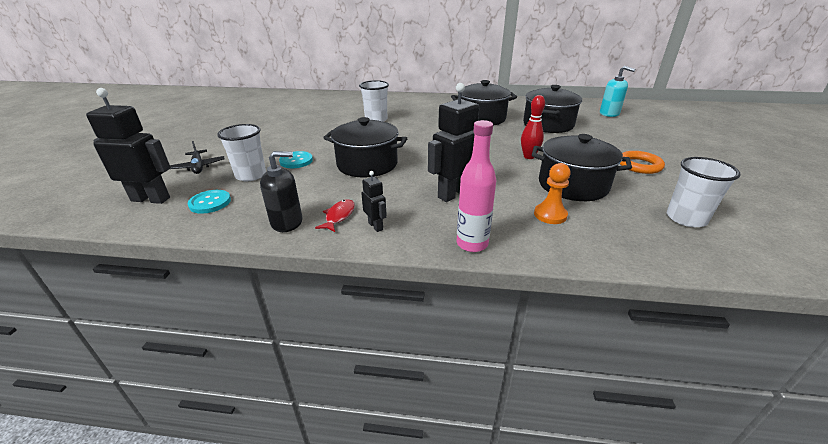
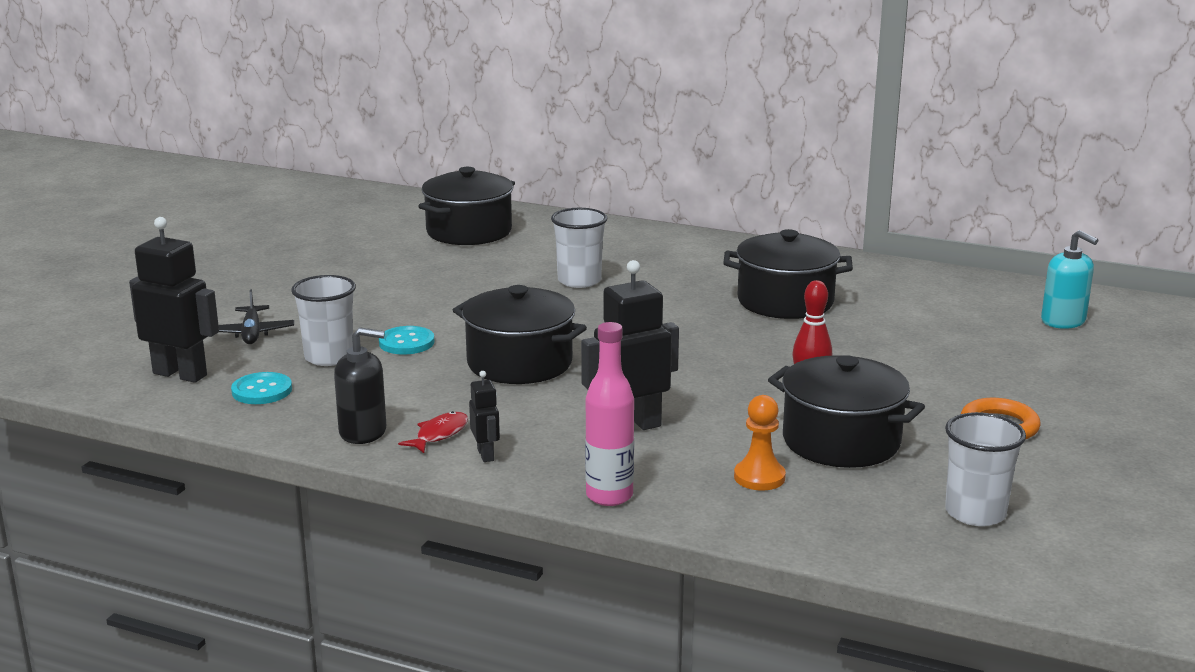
camera: 15 degrees right, 10 degrees down
black pot [523,85,582,133] -> black pot moved to [418,167,515,245]

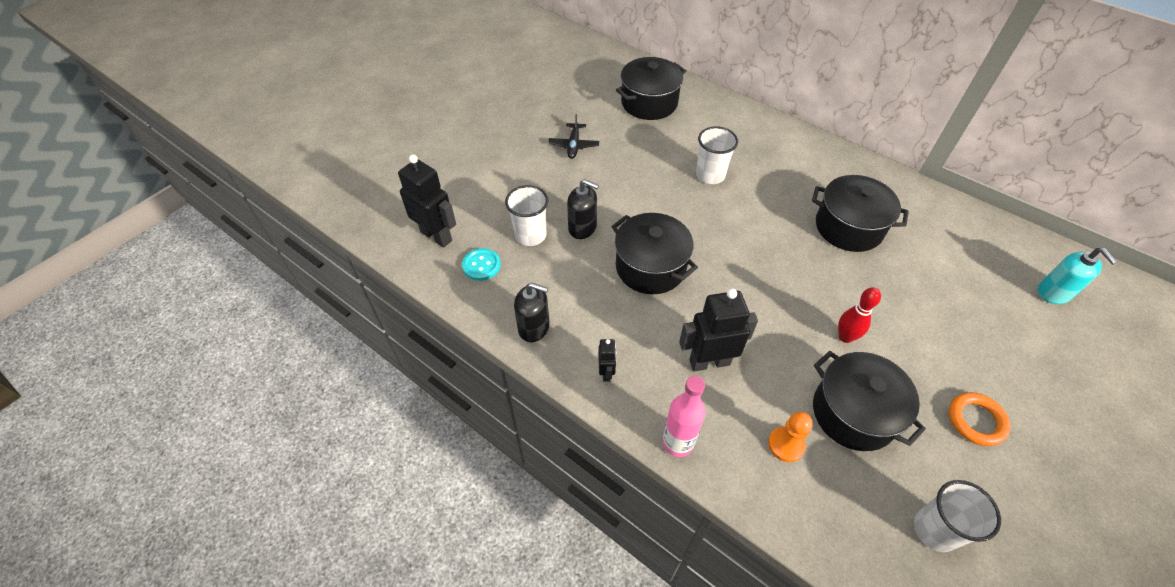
camera: 15 degrees right, 30 degrees up
black plane [219,289,294,344] -> black plane moved to [548,114,599,159]
turquoise button [379,326,435,355] -> black soap dispenser [567,179,599,239]
red fish [398,411,468,453] -> none

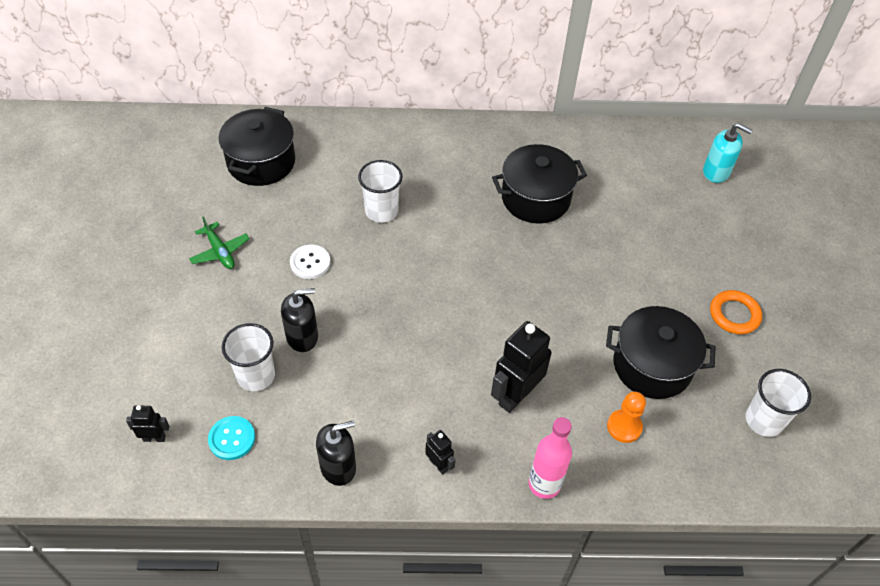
camera: 40 degrees left, 0 degrees up
black robot [398,155,456,248] -> black robot [126,405,169,442], size x0.50
black plane [548,114,599,159] -> green plane [189,216,250,269]
black pot [611,213,698,294] -> none
red bowling pin [838,287,881,343] -> none
none -> white button [290,244,330,279]

